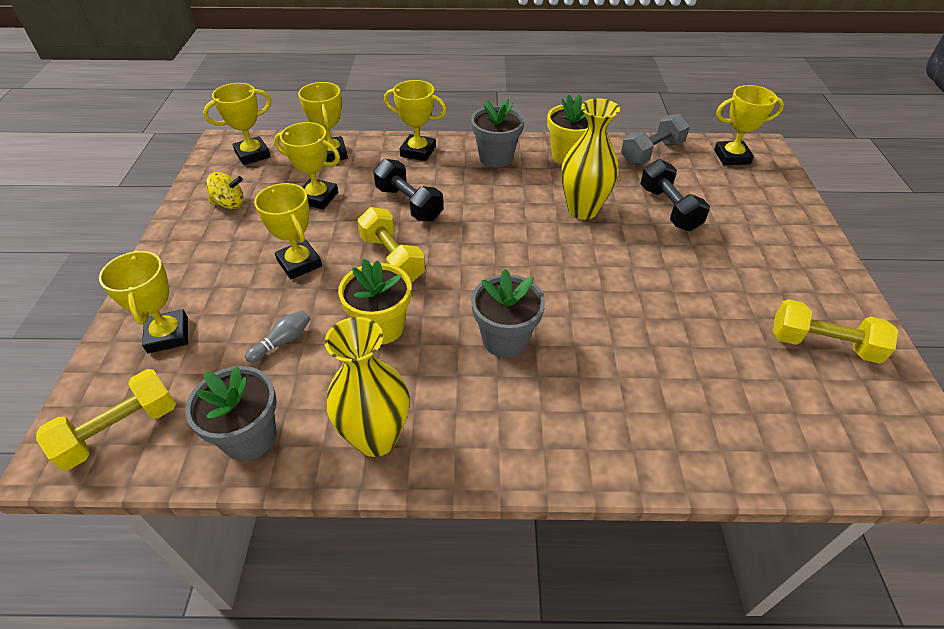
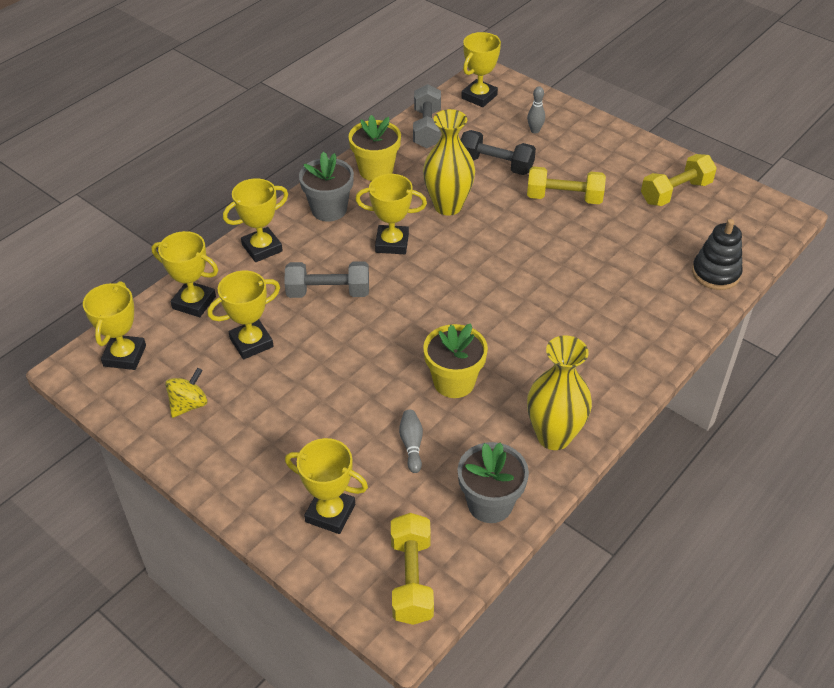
camera: 50 degrees left, 0 degrees up
yellow trophy [254,183,322,279] -> yellow trophy moved to [355,174,427,254]
yellow dumbbell [357,207,425,283] -> yellow dumbbell moved to [527,166,606,204]
black dumbbell [373,159,443,221] -> grey dumbbell [285,261,369,298]
grey flower pot [471,269,545,358] -> none
none -> grey bowling pin [527,86,545,133]
none -> black stacking toy [692,219,743,290]

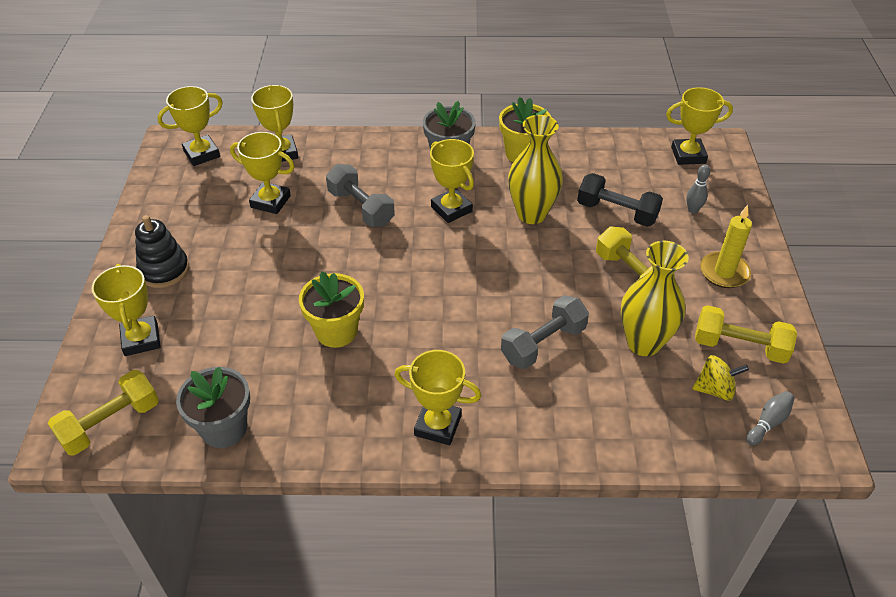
camera: 50 degrees right, 0 degrees up
yellow spinning top [165,368,208,418] -> yellow spinning top moved to [692,355,749,401]
yellow trophy [223,178,288,262] -> yellow trophy moved to [394,350,481,445]
grey bowling pin [399,410,423,473] -> grey bowling pin moved to [746,391,794,445]
grey dumbbell [413,84,441,148] -> grey dumbbell moved to [501,295,589,369]
black dumbbell [461,130,536,175] -> black dumbbell turned 45 degrees counterclockwise [577,173,663,227]
yellow vase [527,335,592,450] -> yellow vase moved to [621,241,689,356]
black stacking toy [692,219,743,290] -> black stacking toy moved to [135,215,189,288]
none -> yellow candle [700,205,752,288]

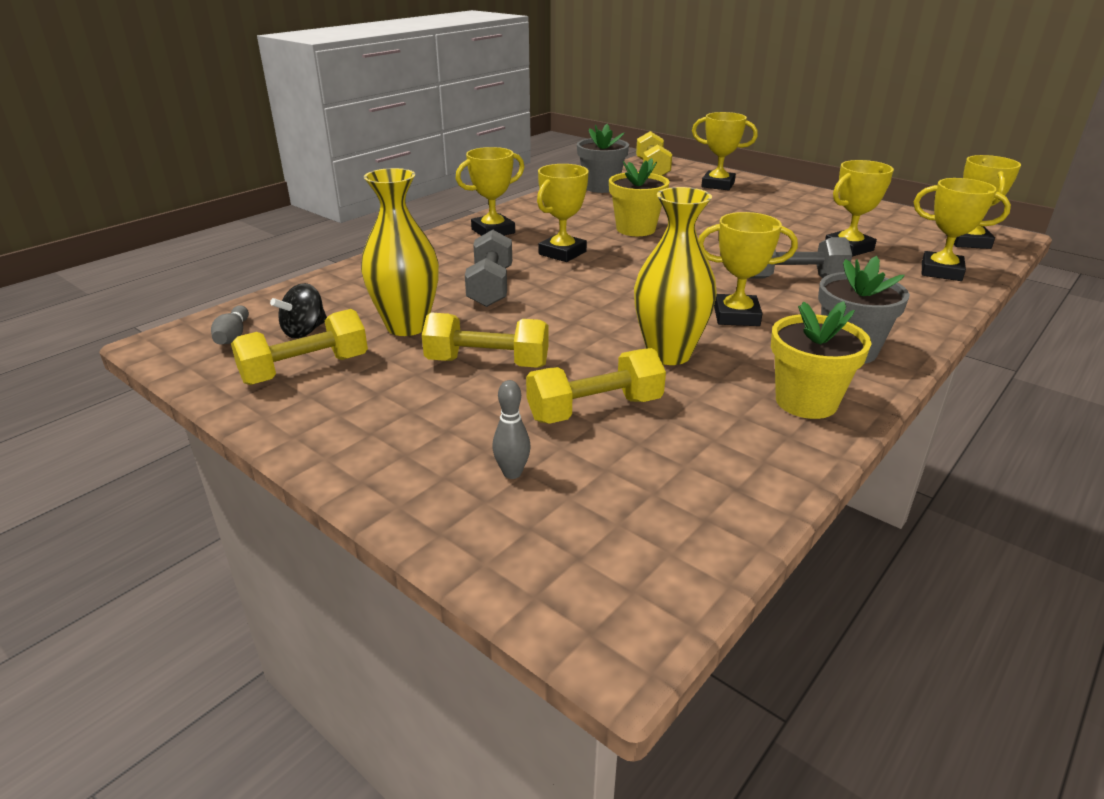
camera: 130 degrees right, 15 degrees down
black stacking toy [135,215,189,288] -> none
black dumbbell [577,173,663,227] -> yellow dumbbell [526,348,666,424]
yellow trophy [666,87,733,165] -> yellow trophy moved to [537,164,589,262]
yellow spinning top [692,355,749,401] -> black spinning top [270,283,327,338]
yellow candle [700,205,752,288] -> none

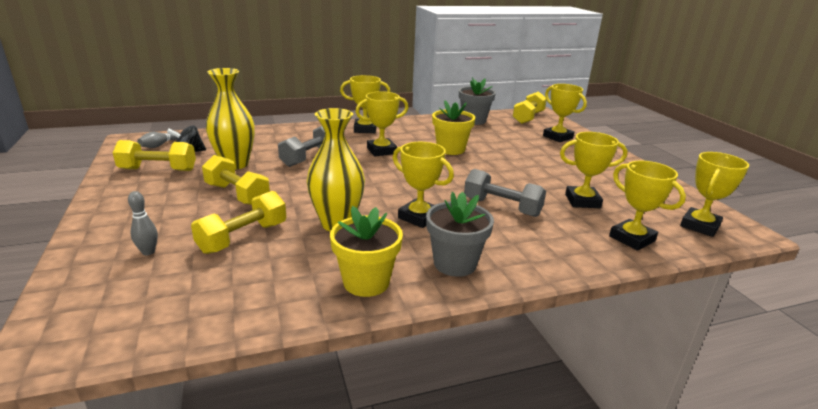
camera: 30 degrees right, 5 degrees down
yellow dumbbell [526,348,666,424] -> yellow dumbbell turned 60 degrees counterclockwise [191,191,286,254]

